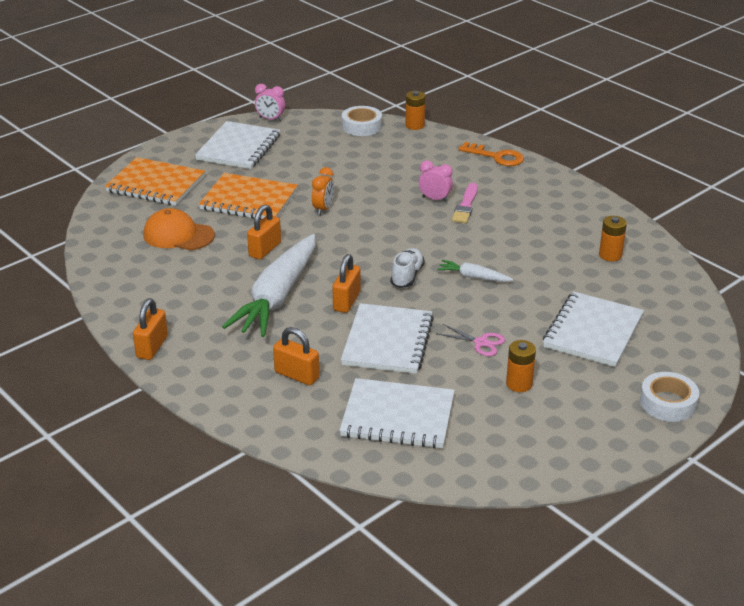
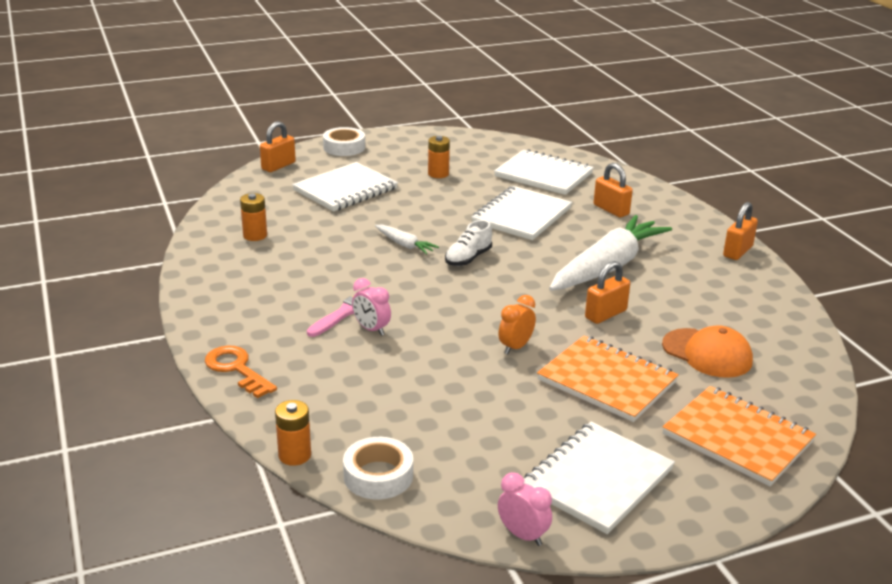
camera: 160 degrees left, 5 degrees down
orange padlock [333,254,361,313] -> orange padlock moved to [260,121,296,172]
pink scissors [436,324,505,356] -> none

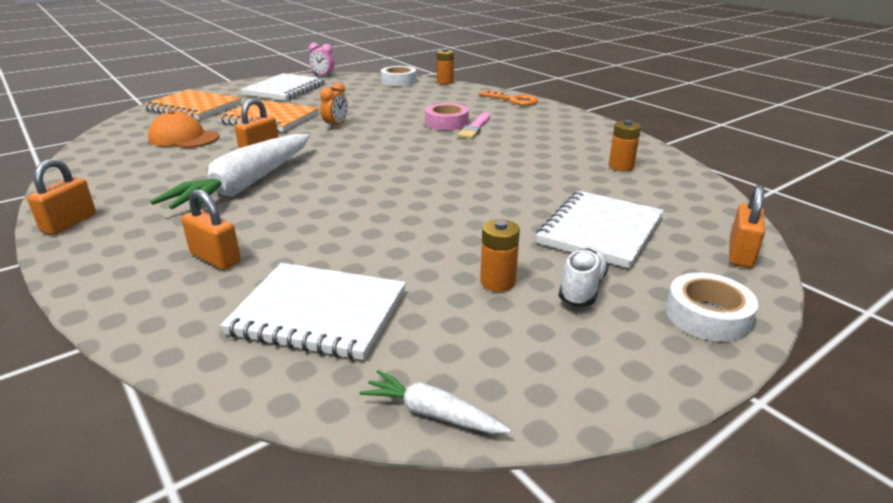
camera: 165 degrees right, 0 degrees up
pink clock [352,278,391,336] -> pink tape [425,103,469,130]
white carrot [375,225,439,254] -> white carrot moved to [360,370,511,434]
white shoe [445,220,492,266] -> white shoe moved to [559,246,609,307]
white notebook [472,186,572,240] -> none

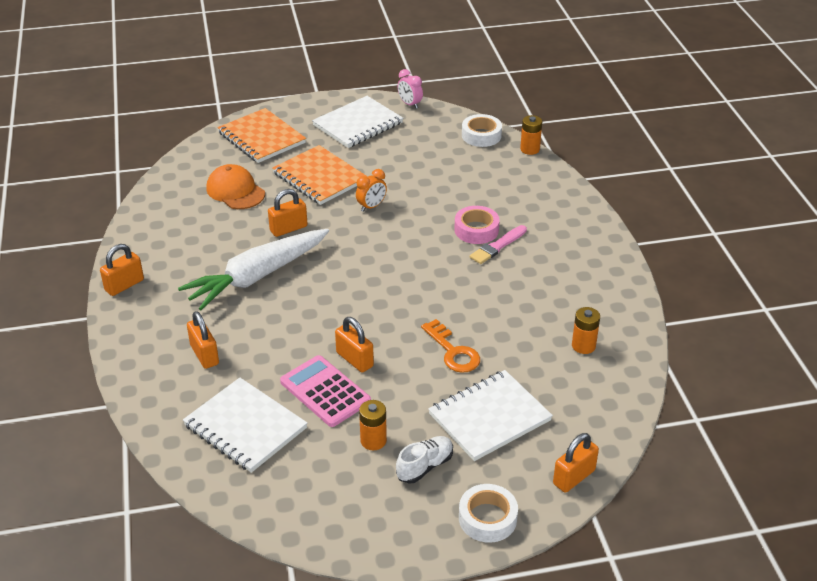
camera: 25 degrees right, 10 degrees up
white carrot [360,370,511,434] -> none
orange key [479,90,538,106] -> orange key moved to [421,319,480,373]
none -> pink calculator [280,355,371,427]
none -> orange padlock [335,317,374,372]

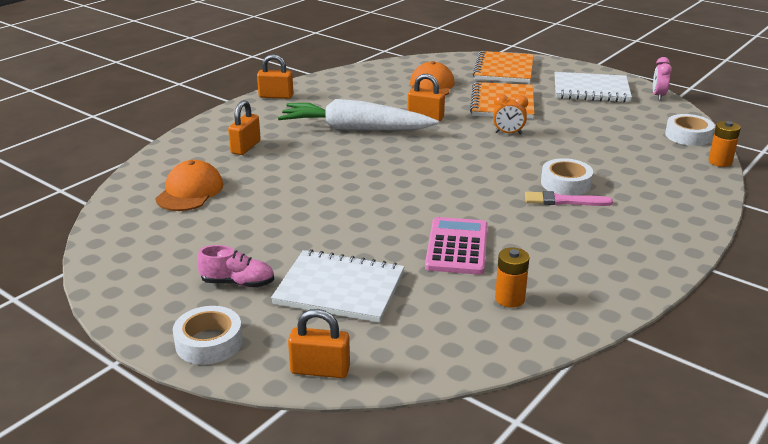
camera: 50 degrees right, 10 degrees down
white notebook [183,378,307,473] -> orange cap [155,160,223,211]
pink calculator [280,355,371,427] -> pink calculator moved to [425,217,488,275]
orange padlock [335,317,374,372] -> none
orange battery [359,400,387,450] -> none
white shoe [396,436,453,484] -> pink shoe [197,245,274,287]
orange key [421,319,480,373] -> none
pink tape [454,206,500,244] -> white tape [541,158,593,195]

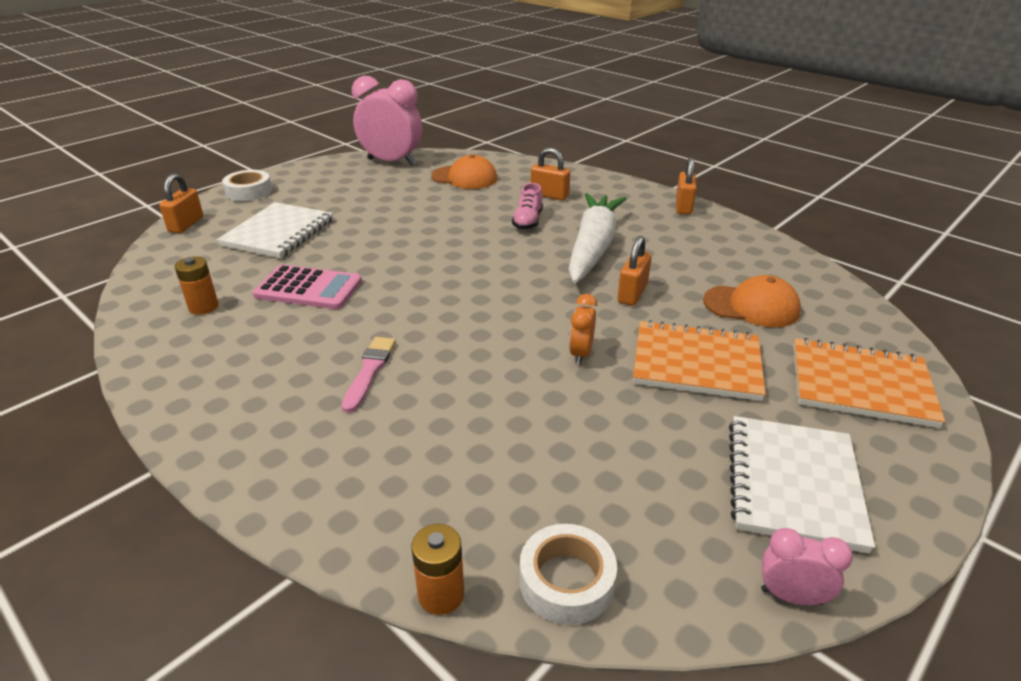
camera: 95 degrees right, 5 degrees up
pink shoe [197,245,274,287] -> pink shoe moved to [512,183,543,230]
white tape [541,158,593,195] -> none
none -> pink clock [352,76,422,166]

